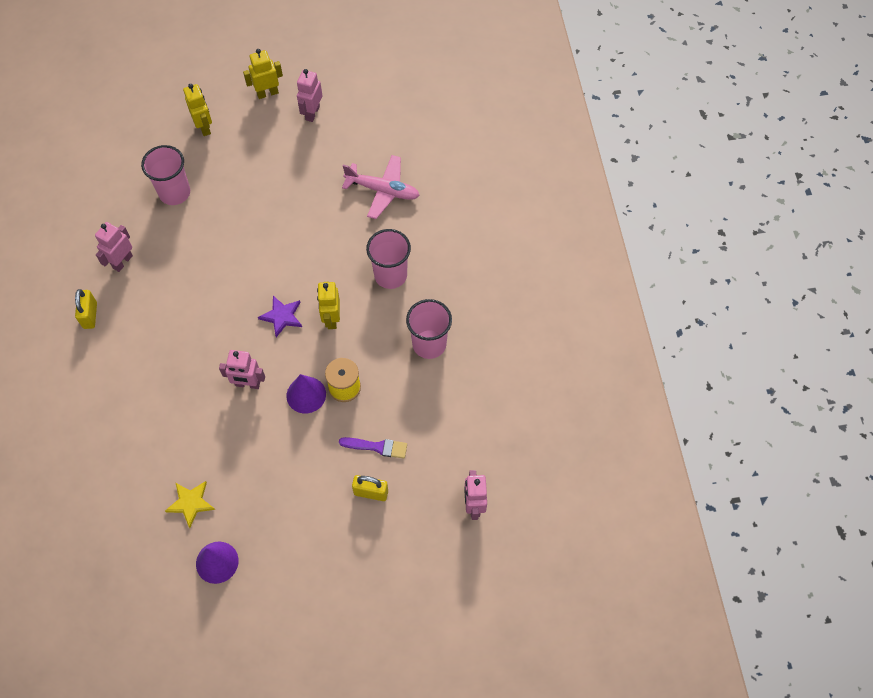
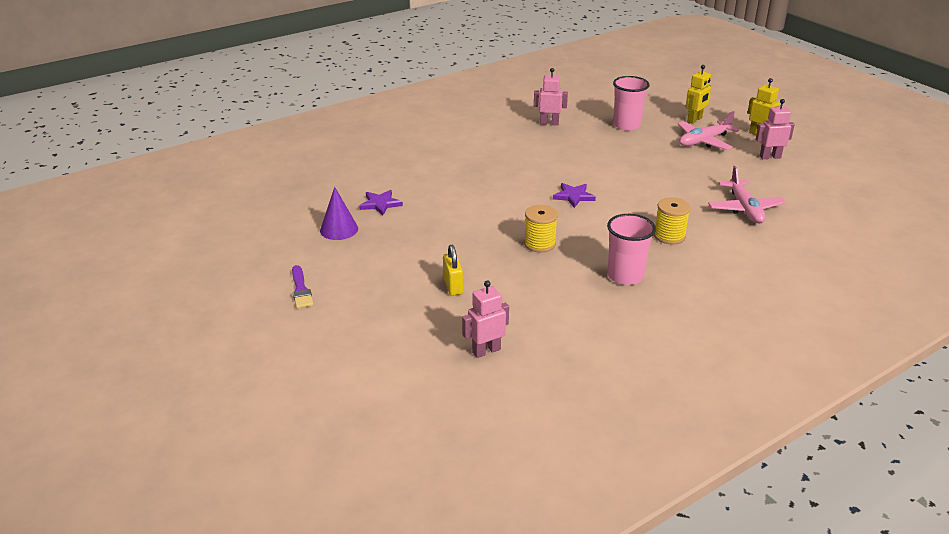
camera: 65 degrees right, 30 degrees down
yellow padlock [75,289,97,329] -> none
yellow star [165,481,215,528] -> purple star [359,190,403,216]
pink robot [219,350,265,389] -> none
purple cone [286,374,326,414] -> none
yellow robot [317,282,340,329] -> none
purple brush [339,437,407,459] -> purple brush moved to [292,265,313,308]
pink cup [366,229,411,289] -> yellow spool [654,197,691,245]
none -> pink plane [678,111,740,150]

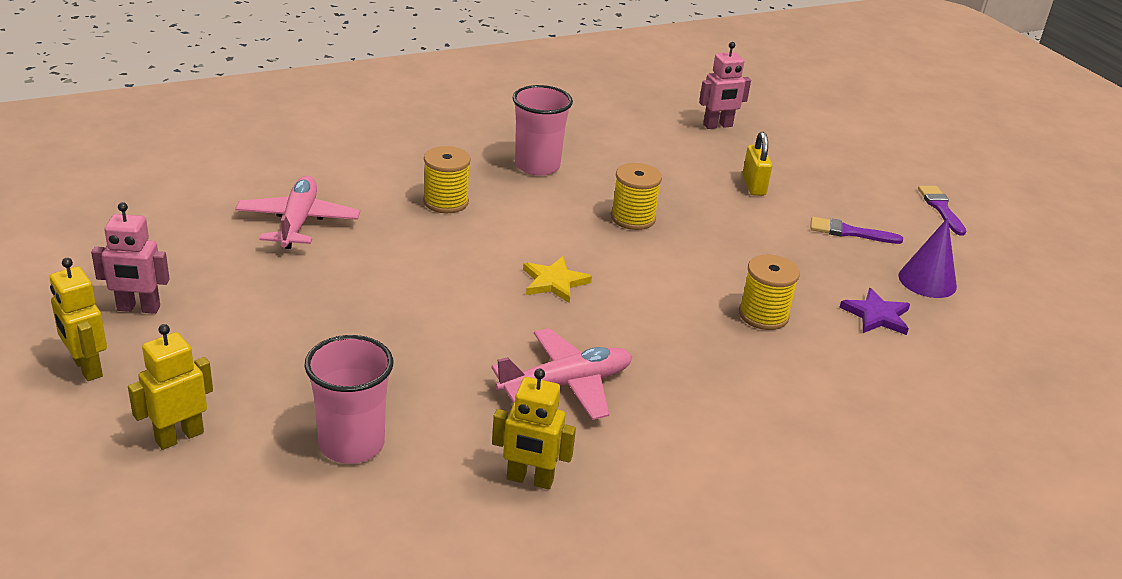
camera: 175 degrees left, 0 degrees up
pink robot [534,68,568,125] -> yellow robot [492,368,576,489]
purple star [553,183,596,208] -> yellow star [523,256,592,303]
pink plane [678,111,740,150] -> pink plane moved to [491,328,632,420]
none -> yellow spool [739,255,800,330]
none -> purple brush [810,217,903,244]

